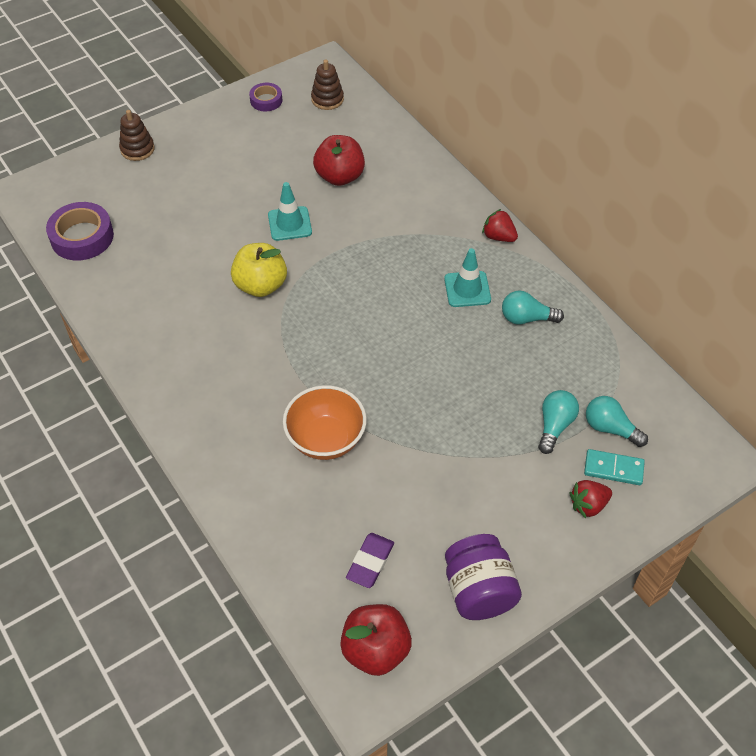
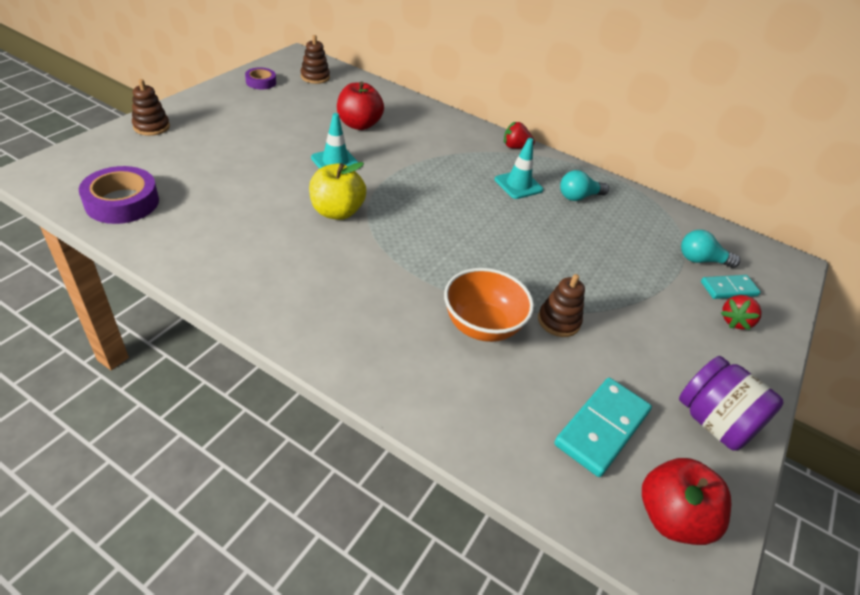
camera: 30 degrees left, 10 degrees down
purple eraser [346,533,394,588] -> turquoise domino [554,378,652,477]
turquoise light bulb [538,390,579,454] -> none
none -> brown stacking toy [538,274,585,337]

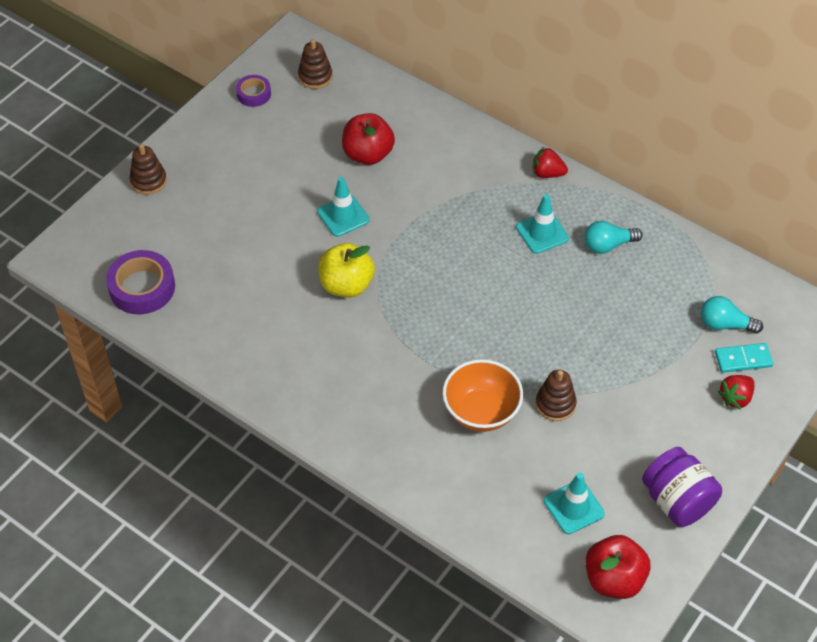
camera: 10 degrees right, 10 degrees up
turquoise domino [554,378,652,477] -> turquoise traffic cone [544,473,605,534]

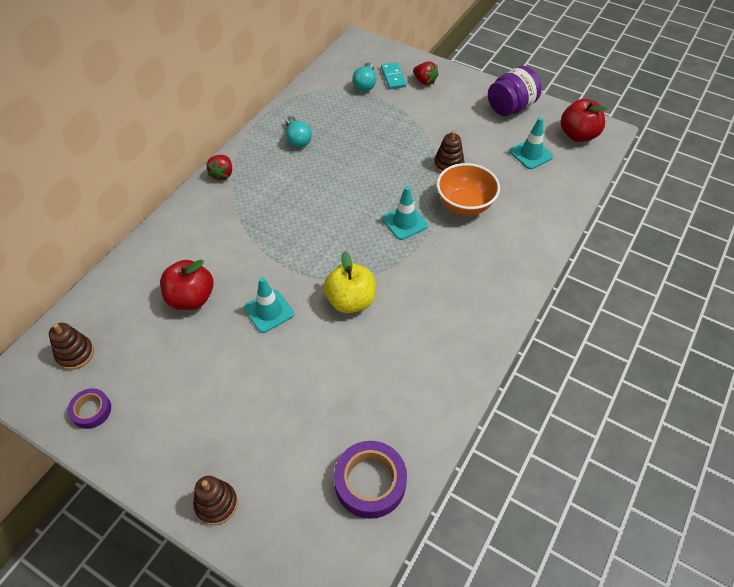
camera: 95 degrees left, 0 degrees up
turquoise traffic cone [516,194,569,254] -> turquoise traffic cone moved to [382,186,428,240]

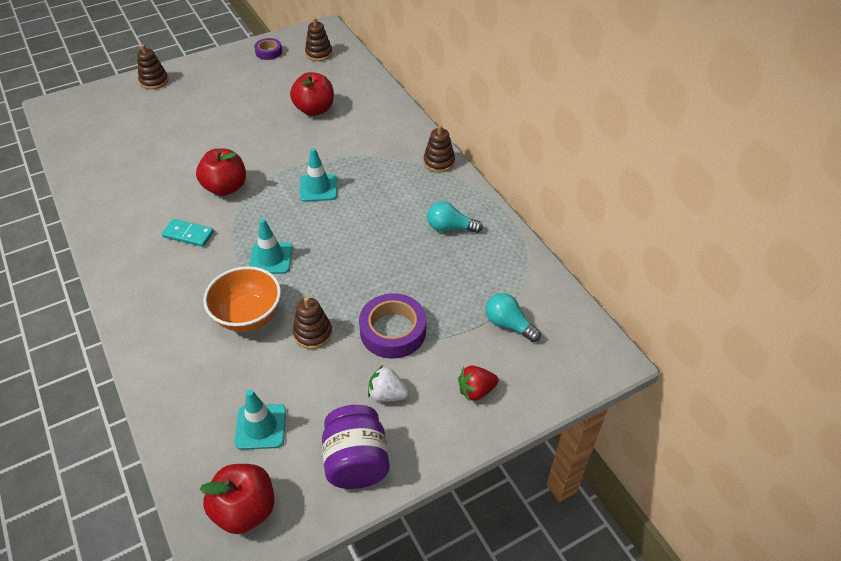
camera: 120 degrees right, 5 degrees down
red strawberry [206,155,232,182] -> brown stacking toy [424,125,455,173]
turquoise traffic cone [244,277,294,333] -> turquoise traffic cone moved to [300,148,337,202]
yellow apple [324,251,376,313] -> red apple [196,148,246,196]
purple tape [334,441,407,519] -> purple tape moved to [359,293,426,359]
turquoise domino [381,62,406,89] -> turquoise domino moved to [162,219,214,247]
none -> white strawberry [368,365,409,402]

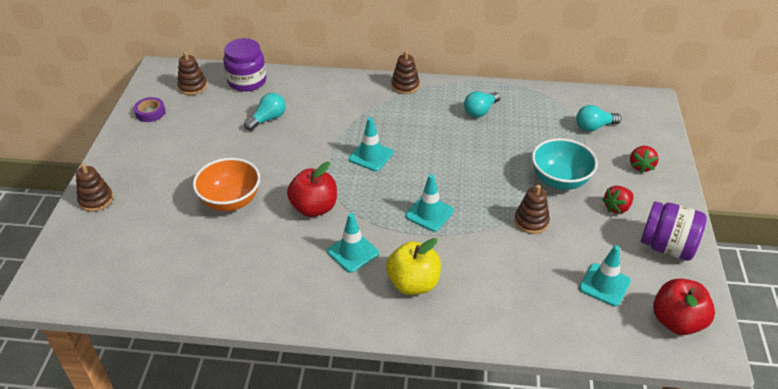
camera: 55 degrees left, 5 degrees down
turquoise domino [162,219,214,247] -> turquoise traffic cone [327,213,379,273]
orange bowl [203,266,281,332] -> orange bowl moved to [193,158,260,211]
red apple [290,72,334,116] -> turquoise light bulb [244,93,286,131]
purple tape [359,293,426,359] -> turquoise bowl [532,138,598,190]
white strawberry [368,365,409,402] -> red strawberry [602,186,634,214]
none -> purple jar [223,38,266,92]
none -> yellow apple [386,238,441,295]

